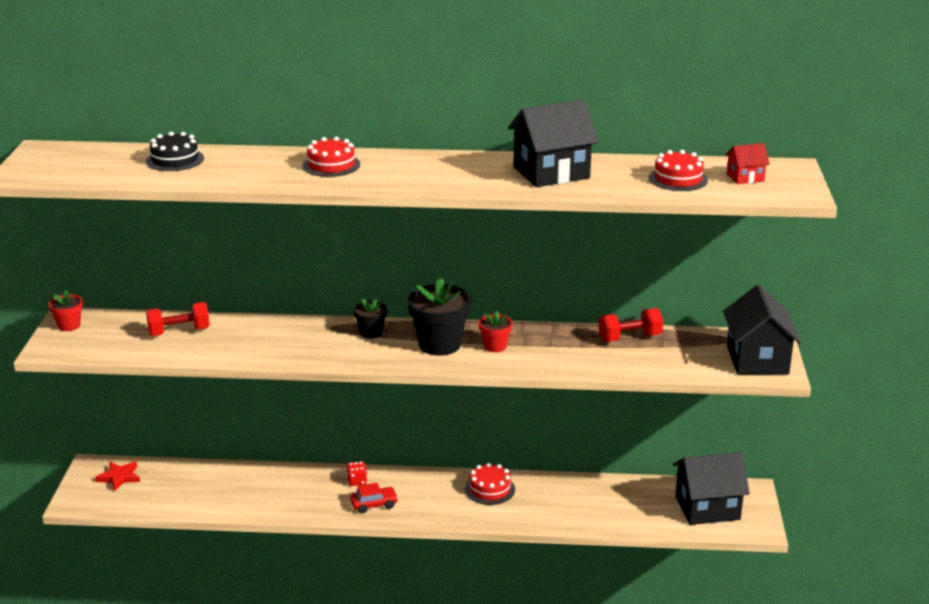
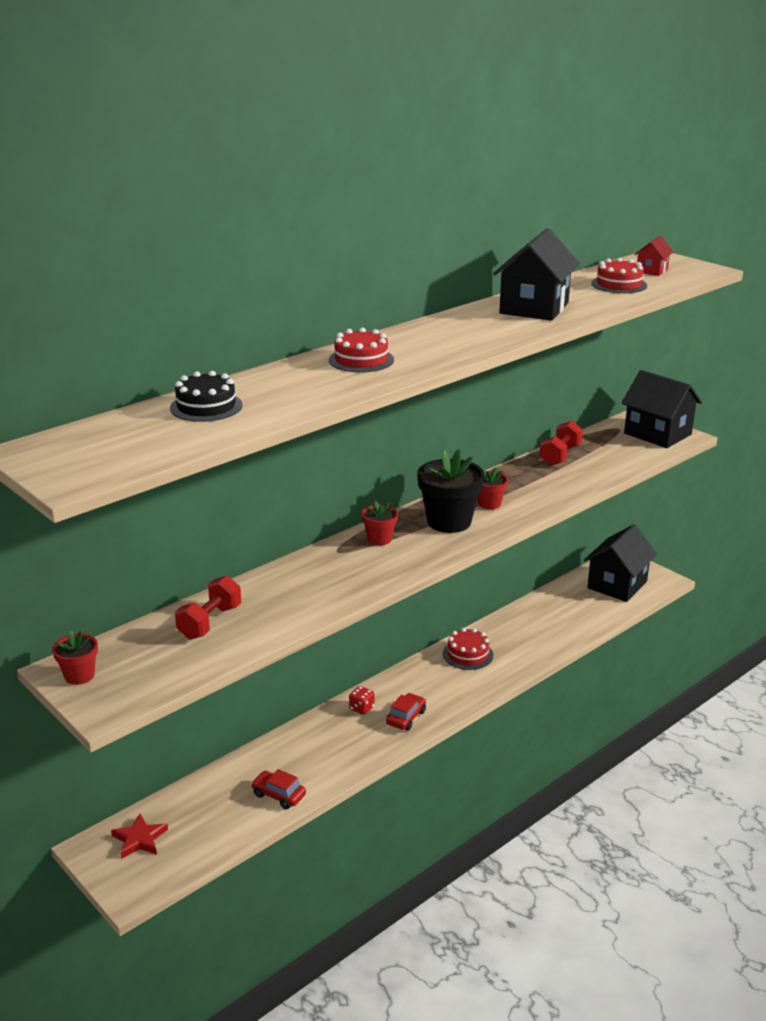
camera: 45 degrees left, 0 degrees up
black flower pot [354,298,387,339] -> red flower pot [362,501,398,545]
none -> red car [251,769,306,809]

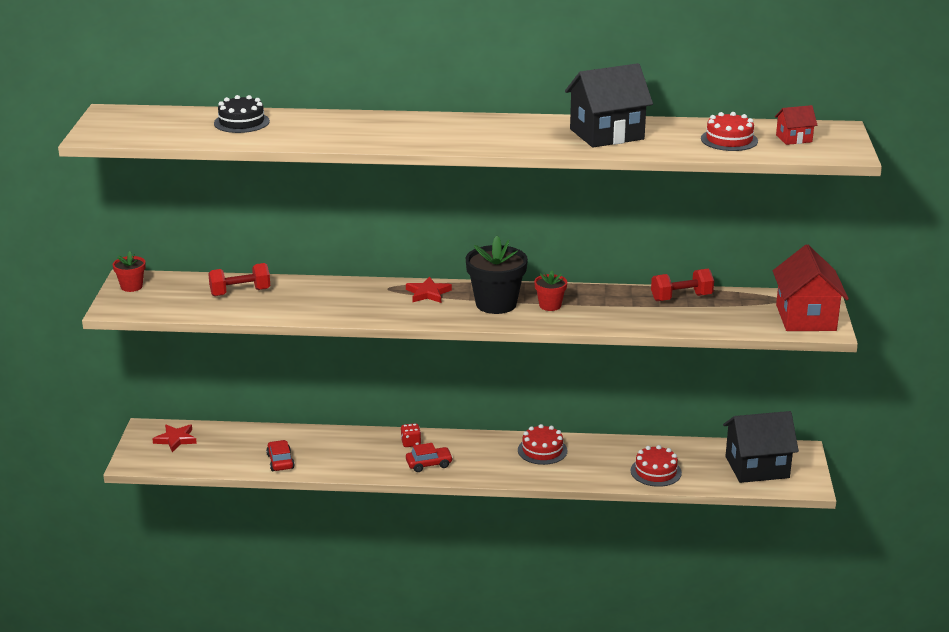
camera: 45 degrees right, 0 degrees up
red cake [329,328,394,372] -> red cake moved to [630,445,682,487]
red flower pot [362,501,398,545] -> red star [406,276,452,303]
black house [621,370,702,448] -> red house [773,244,849,331]

